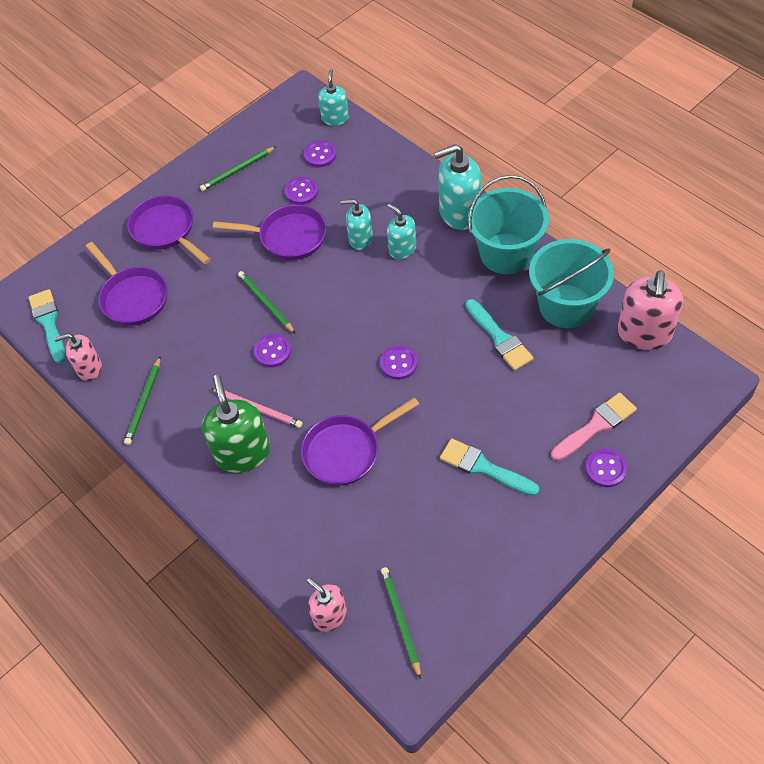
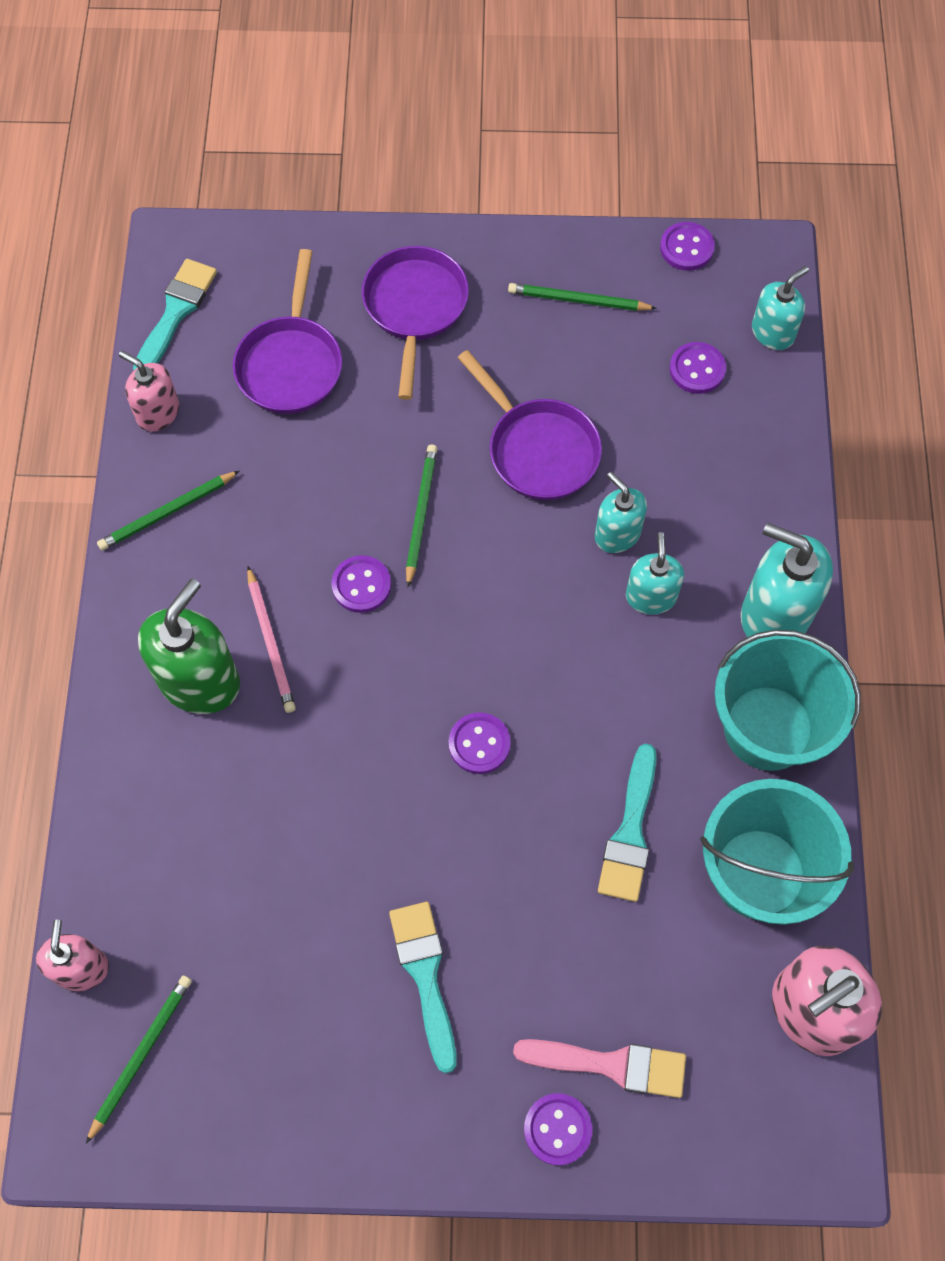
camera: 40 degrees right, 10 degrees up
purple button [285,177,318,205] -> purple button moved to [660,222,715,271]
purple pan [301,397,419,485] -> none

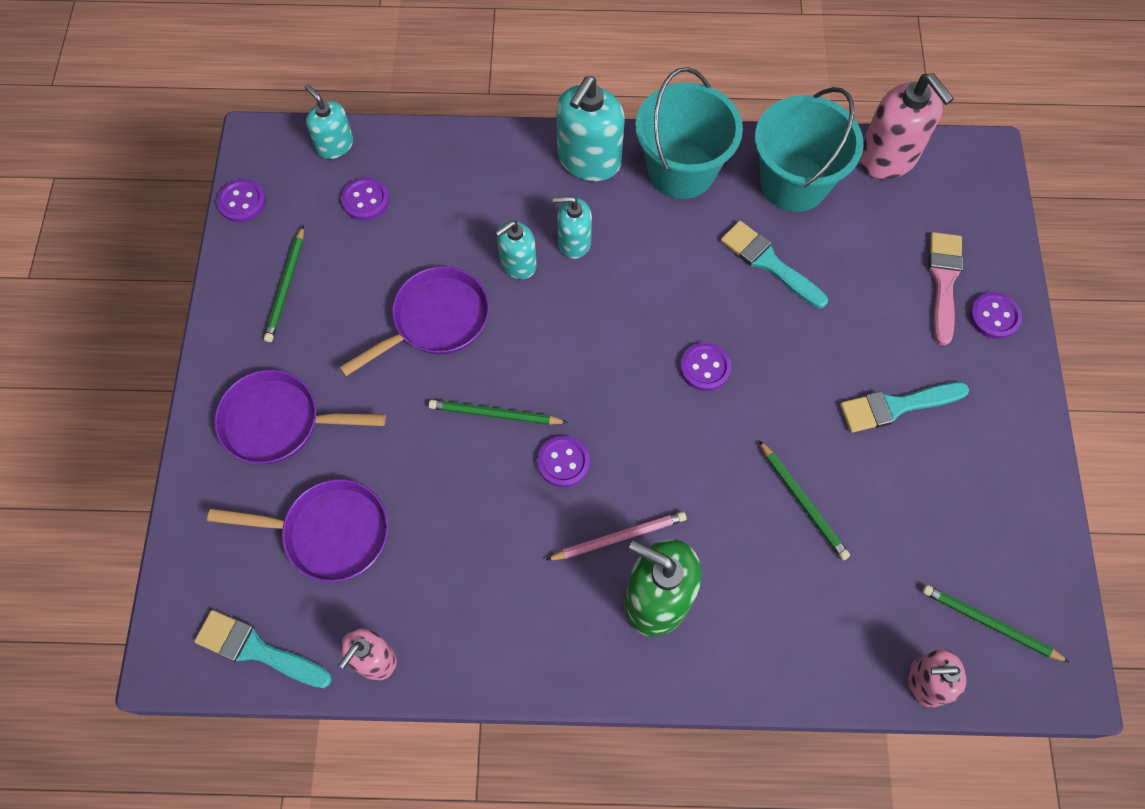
camera: 90 degrees left, 0 degrees up
green pencil [97,471,239,550] -> green pencil moved to [759,440,850,560]
turquoise brush [598,744,657,902] -> turquoise brush turned 150 degrees counterclockwise [721,221,828,309]

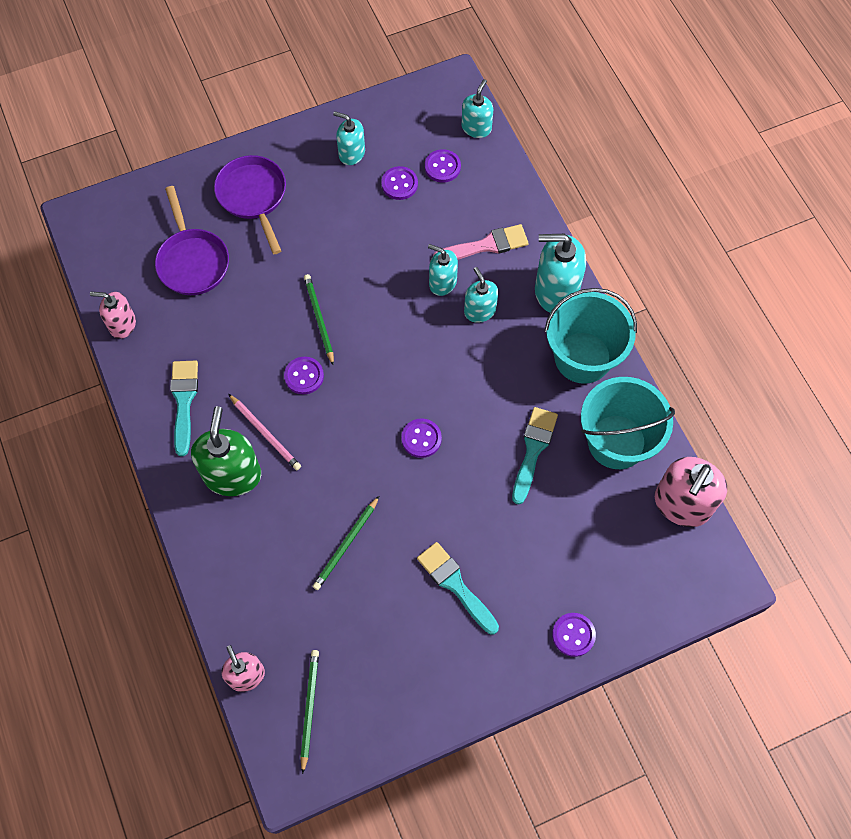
camera: 65 degrees right, 0 degrees up
turquoise brush [194,610,332,688] -> turquoise brush moved to [170,361,198,456]
purple button [217,179,266,222] -> purple button moved to [381,166,418,200]
green pencil [264,225,304,342] -> turquoise soap dispenser [333,111,365,165]
purple pan [339,266,489,376] -> none
pink brush [928,232,963,346] -> pink brush moved to [433,224,528,260]

